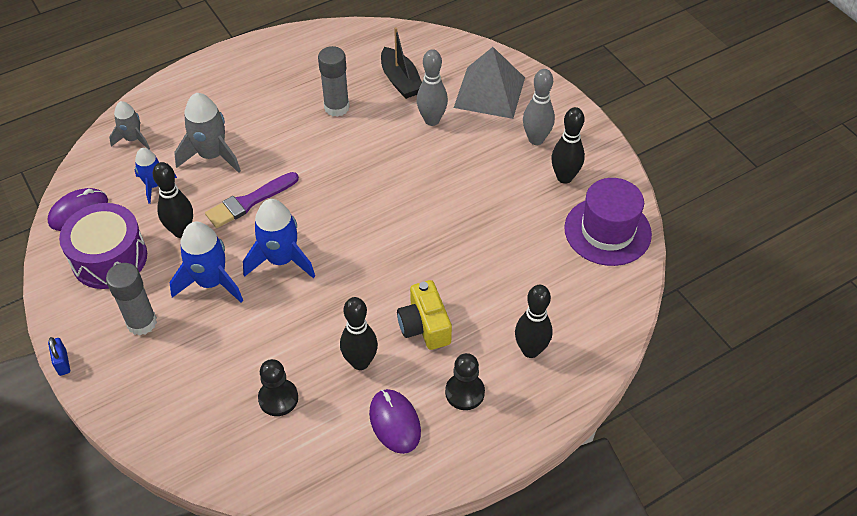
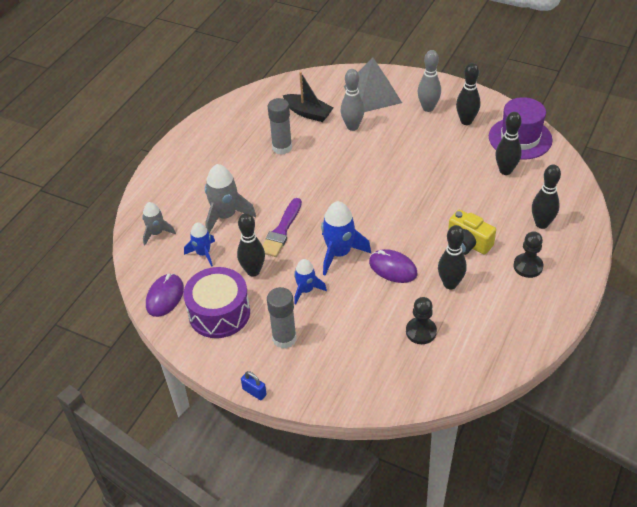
camera: 30 degrees left, 5 degrees down
blue rocket [170,222,243,303] -> blue rocket [294,259,327,304], size x0.62
purple mouse [369,389,421,454] -> purple mouse moved to [369,249,418,283]
none -> black bowling pin [495,112,522,175]

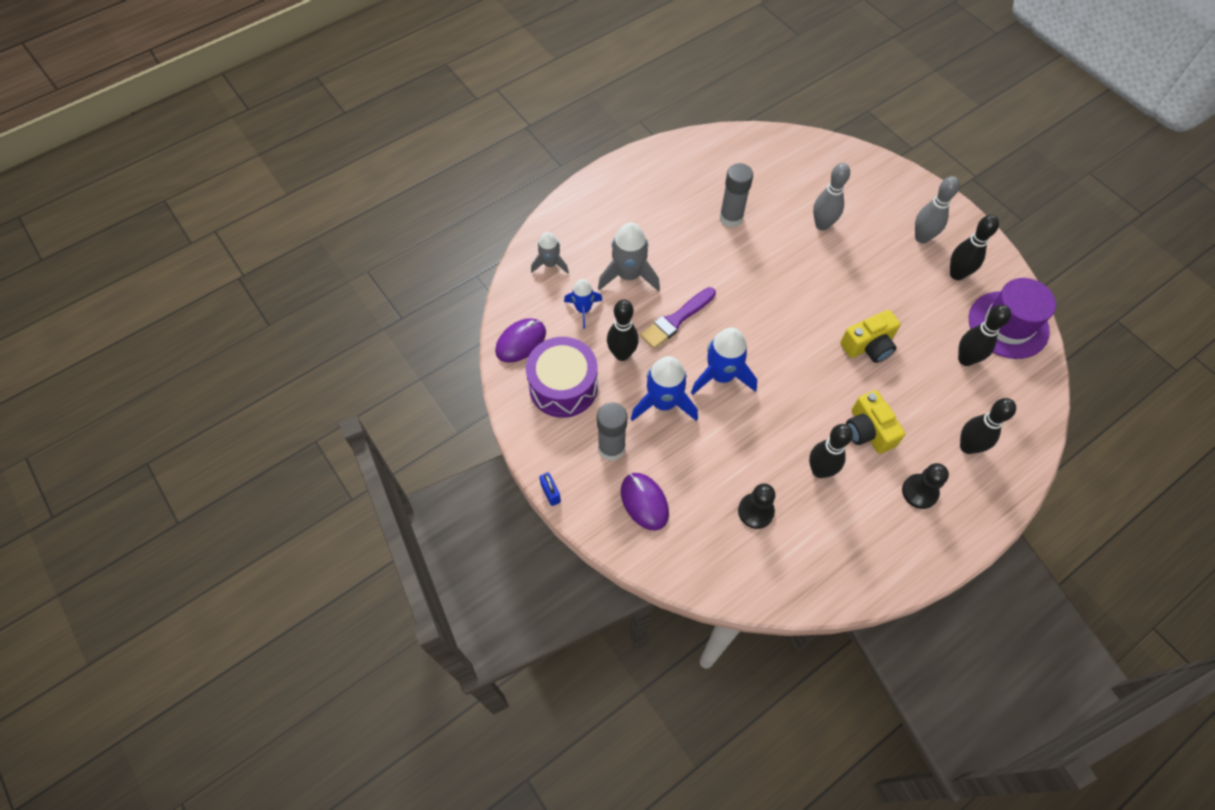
camera: 25 degrees right, 15 degrees up
black boat [283,72,333,122] -> none
blue rocket [294,259,327,304] -> blue rocket [631,356,698,421], size x1.61
grey pyramid [344,57,402,112] -> none
purple mouse [369,249,418,283] -> purple mouse moved to [621,473,669,531]
none -> yellow camera [840,310,900,363]

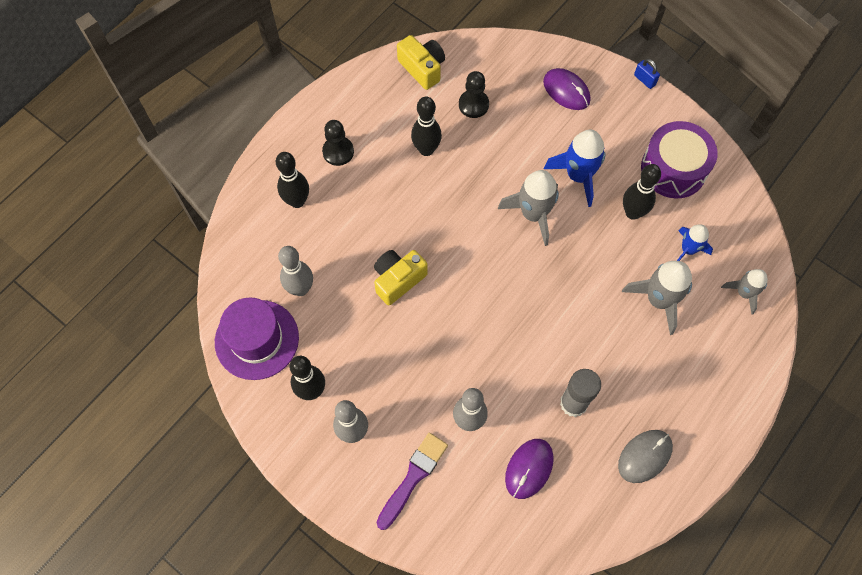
camera: 165 degrees right, 5 degrees up
purple mouse [495,318,546,363] -> purple mouse moved to [505,439,554,499]
grey glue stick [597,402,628,461] -> none
purple brush [640,287,716,349] -> purple brush moved to [376,433,448,530]
blue rocket [691,328,757,395] -> grey rocket [498,170,559,246]
yellow camera [846,390,905,454] -> yellow camera moved to [397,35,445,90]
black bowling pin [958,305,1011,366] -> grey bowling pin [278,246,313,296]
none -> grey mouse [618,430,673,483]

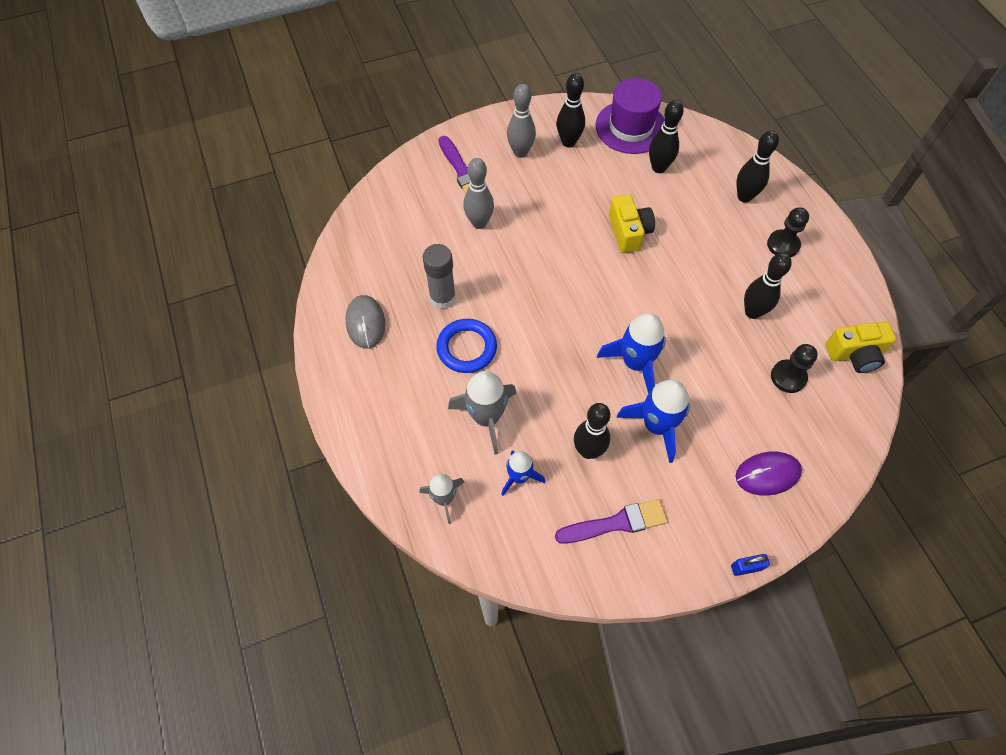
camera: 120 degrees right, 5 degrees down
grey bowling pin [278,246,313,296] -> black bowling pin [649,100,684,173]
grey rocket [498,170,559,246] -> blue rocket [597,313,666,394]
purple mouse [505,439,554,499] -> none
purple drum [641,121,718,198] -> purple brush [555,499,668,544]
none -> blue ring [436,319,497,373]

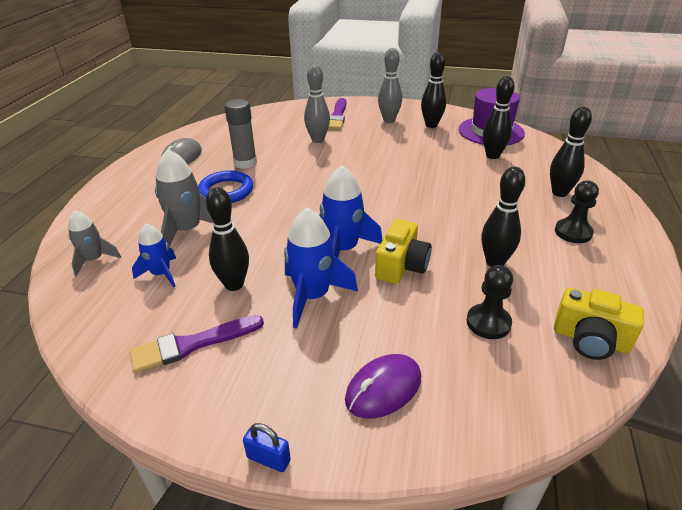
camera: 35 degrees right, 25 degrees down
purple brush [555,499,668,544] -> purple brush turned 135 degrees clockwise [130,315,264,373]
yellow camera [609,194,655,253] -> yellow camera moved to [375,219,432,284]
purple mouse [736,452,802,496] -> purple mouse turned 60 degrees counterclockwise [345,354,421,418]

